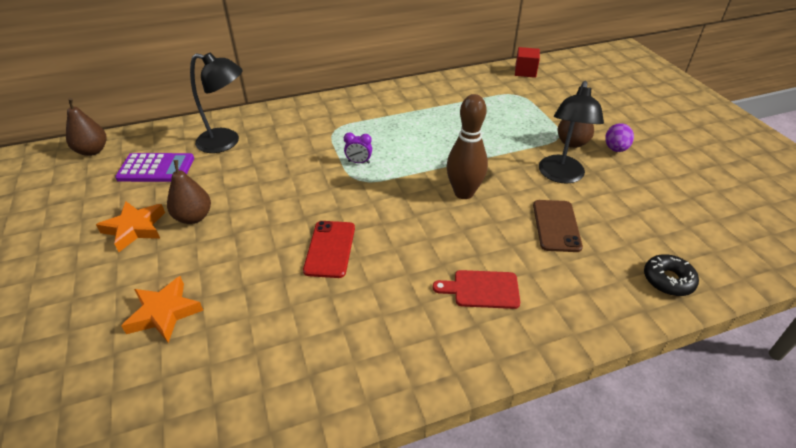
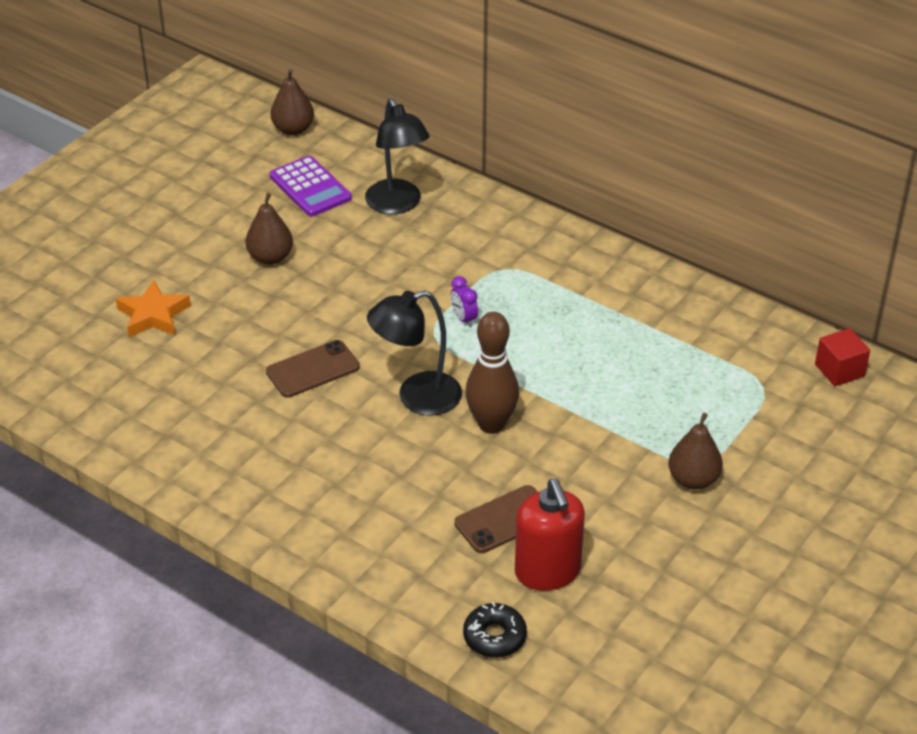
camera: 55 degrees right, 0 degrees up
orange star [96,201,165,252] -> none
red phone [303,221,355,278] -> brown phone [266,340,360,398]
red cutting board [433,270,520,309] -> none
black lamp [539,81,604,184] -> black lamp moved to [367,290,462,415]
purple egg [605,123,634,152] -> none
none -> red soap dispenser [515,479,585,591]

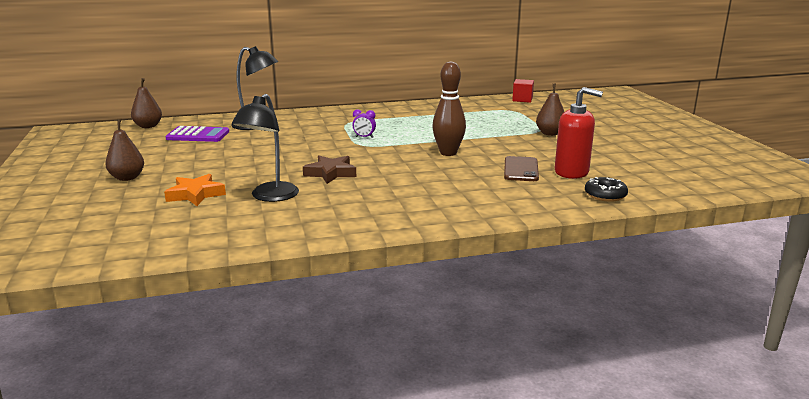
camera: 50 degrees left, 20 degrees down
brown pear [245,193,293,265] -> brown pear moved to [105,119,144,181]
brown phone [266,340,360,398] -> brown star [303,155,356,184]
black lamp [367,290,462,415] -> black lamp moved to [232,94,299,202]

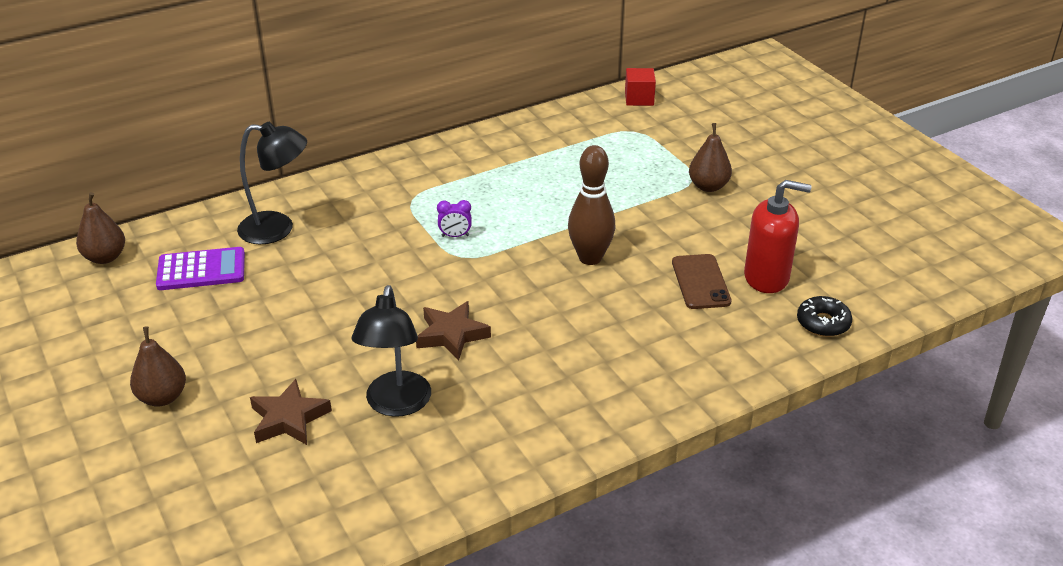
camera: 15 degrees left, 15 degrees up
orange star [164,174,226,206] -> brown star [250,379,332,445]

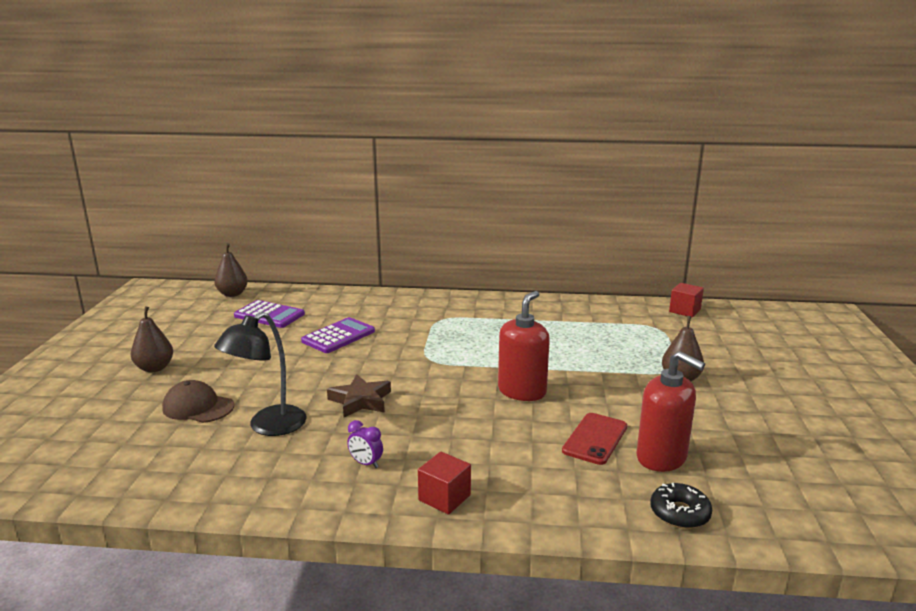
camera: 35 degrees right, 15 degrees down
black lamp [237,122,307,244] -> none
brown star [250,379,332,445] -> brown cap [162,380,234,423]
purple clock [437,200,472,237] -> purple clock moved to [347,420,383,468]
brown bowling pin [568,145,616,265] -> red soap dispenser [498,291,550,401]
brown phone [672,254,732,309] -> red phone [562,413,627,465]
none -> purple calculator [301,317,375,353]
none -> red cube [418,452,471,514]

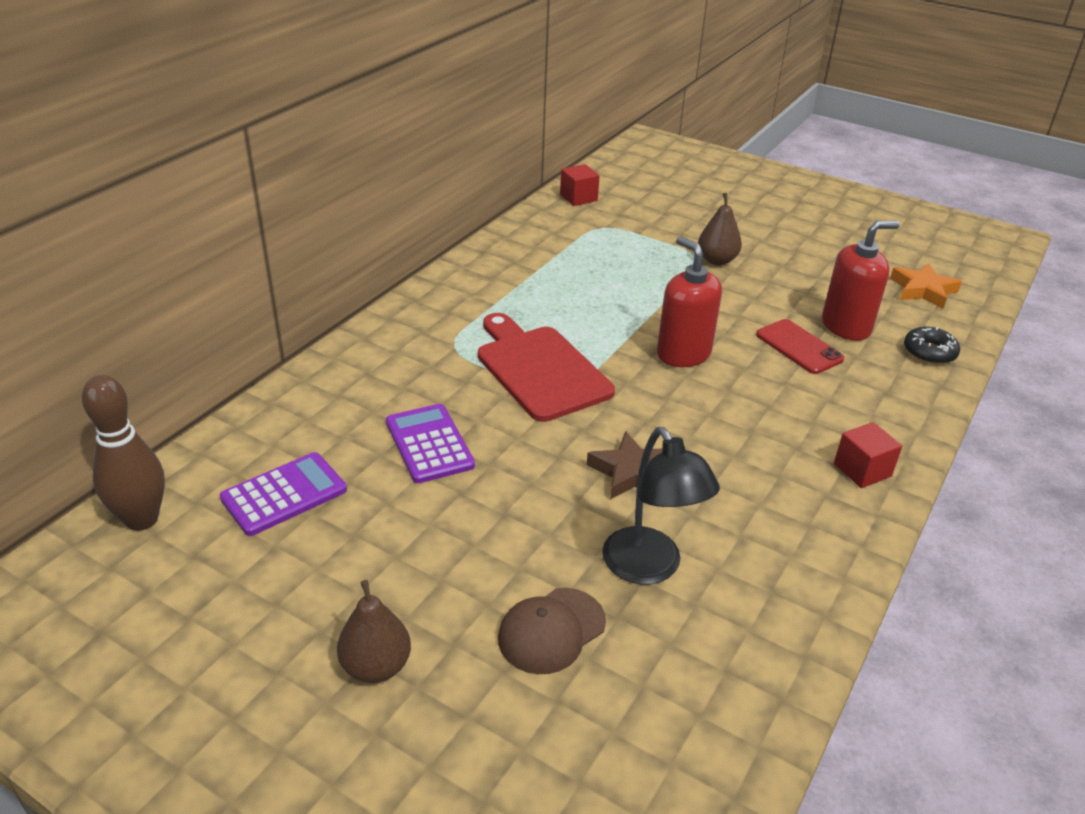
camera: 65 degrees left, 15 degrees up
brown pear [214,243,248,297] -> brown bowling pin [82,375,165,531]
purple clock [347,420,383,468] -> none
none -> red cutting board [478,313,615,422]
none -> orange star [890,263,962,309]

